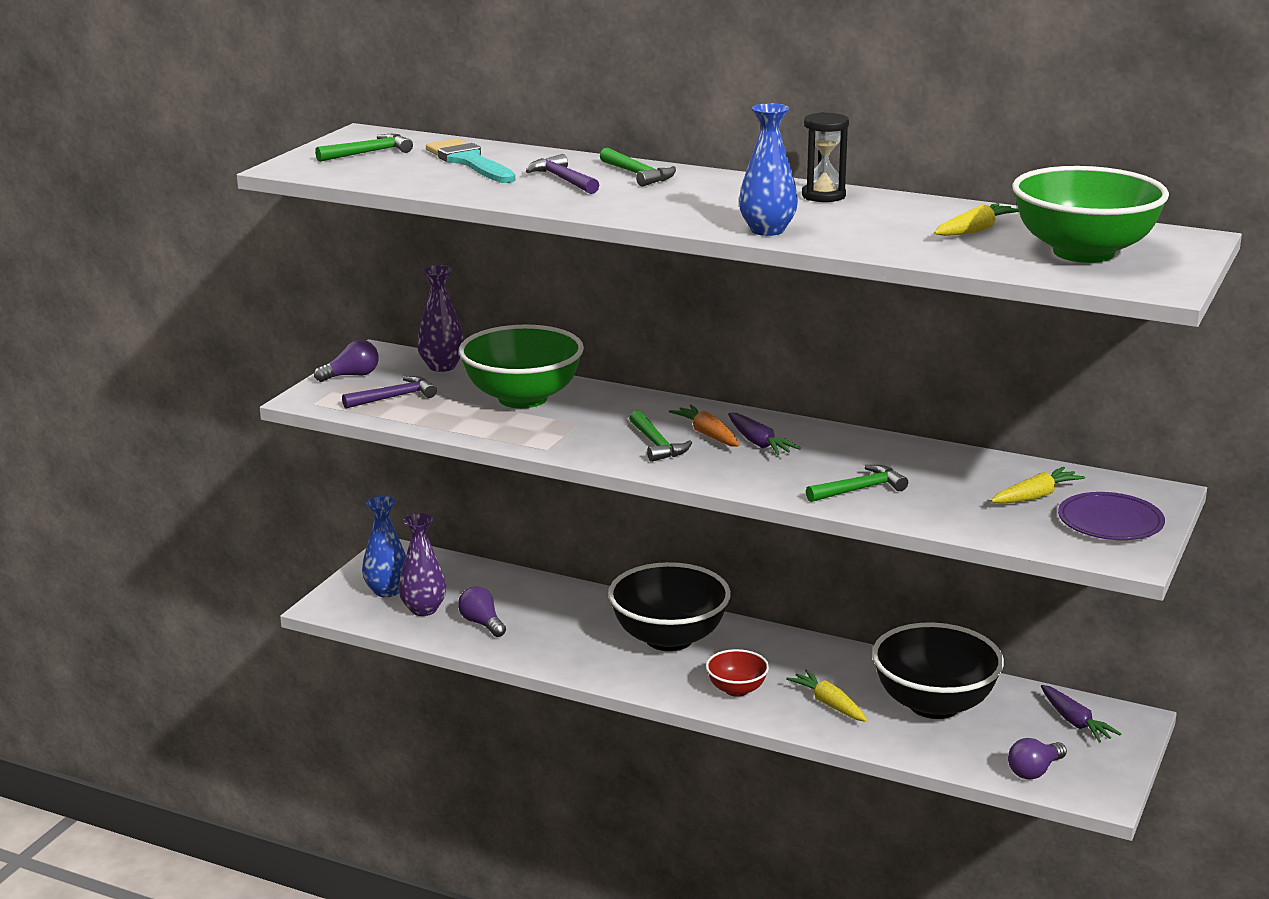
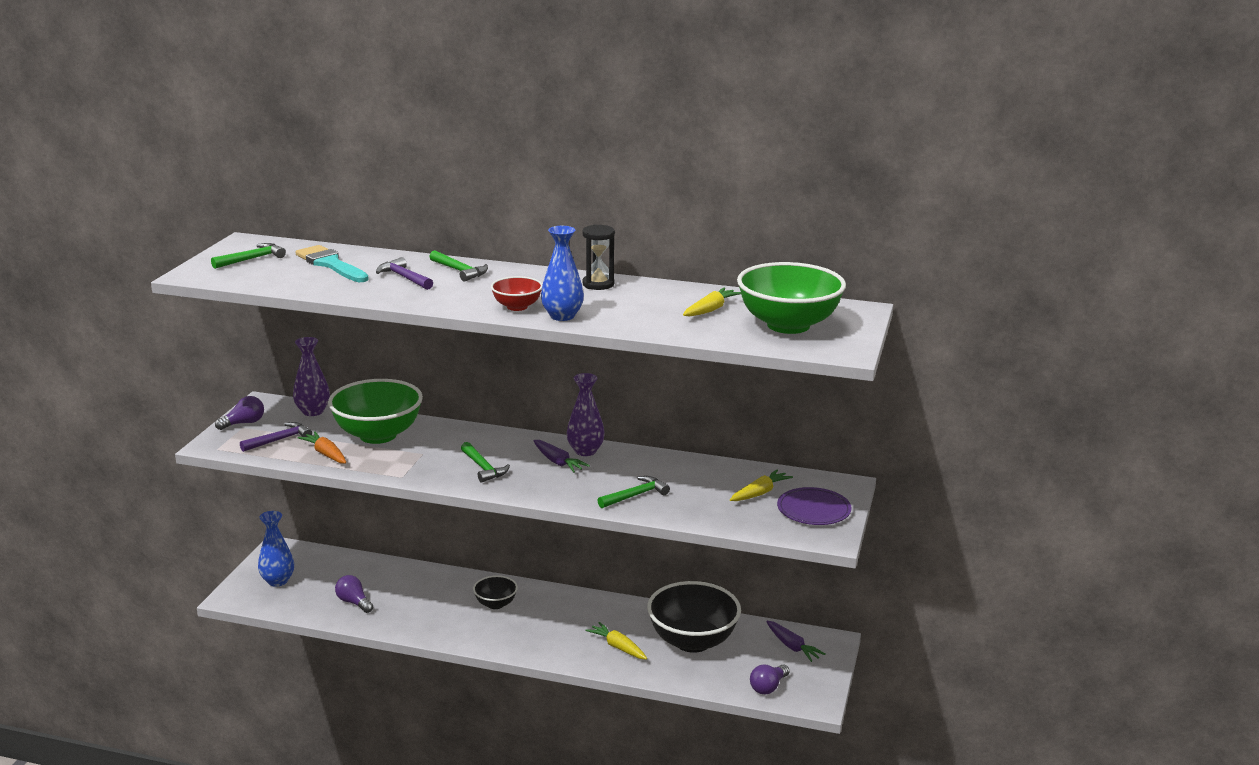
camera: 10 degrees left, 0 degrees up
purple vase [398,513,446,616] -> purple vase moved to [567,373,605,456]
black bowl [608,562,731,651] -> black bowl [473,575,518,609], size x0.50
orange carrot [669,405,739,446] -> orange carrot moved to [298,431,347,464]
red bowl [706,649,769,697] -> red bowl moved to [491,276,543,311]

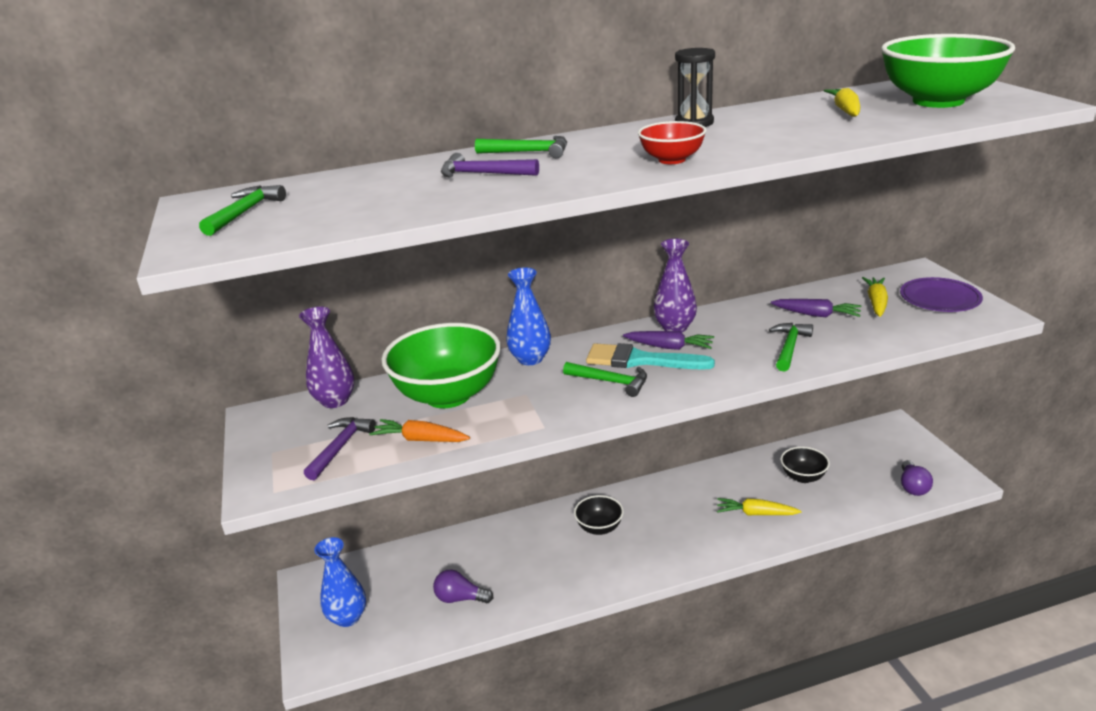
camera: 30 degrees left, 5 degrees up
purple light bulb [215,396,264,430] -> none
turquoise brush [295,245,369,282] -> turquoise brush moved to [586,343,715,370]
blue vase [541,226,584,321] -> blue vase moved to [506,267,551,365]
black bowl [647,581,741,653] -> black bowl [781,447,830,483], size x0.50
purple carrot [766,621,826,662] -> purple carrot moved to [771,299,861,317]

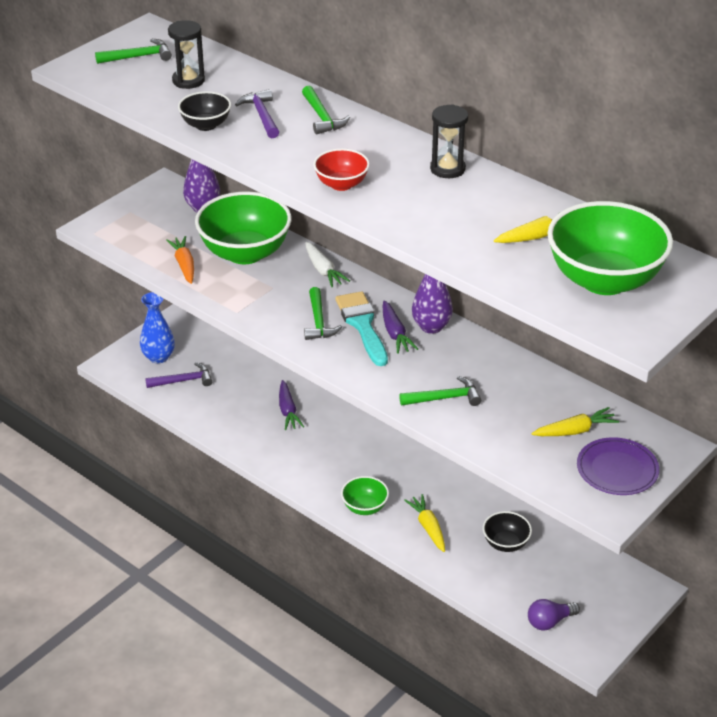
camera: 55 degrees right, 10 degrees up
purple hammer [304,417,376,480] -> purple hammer moved to [145,362,212,388]
purple light bulb [433,569,493,603] -> none
blue vase [506,267,551,365] -> white carrot [305,242,350,287]
black bowl [574,495,624,535] -> black bowl moved to [178,91,231,131]
purple carrot [771,299,861,317] -> purple carrot moved to [279,380,304,430]
none -> black hourglass [168,20,205,89]
none -> green bowl [341,476,389,515]

